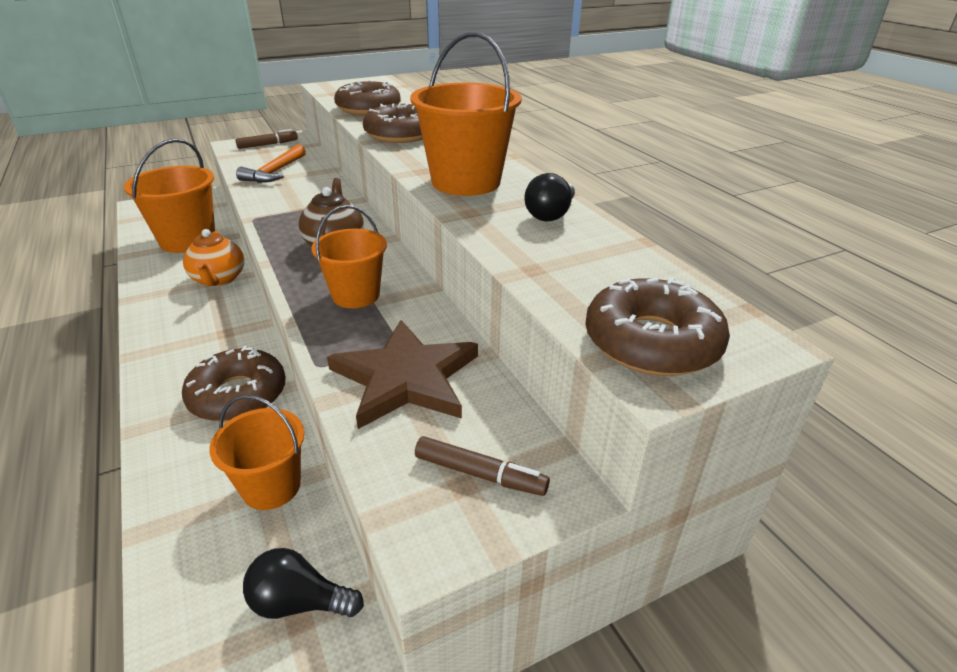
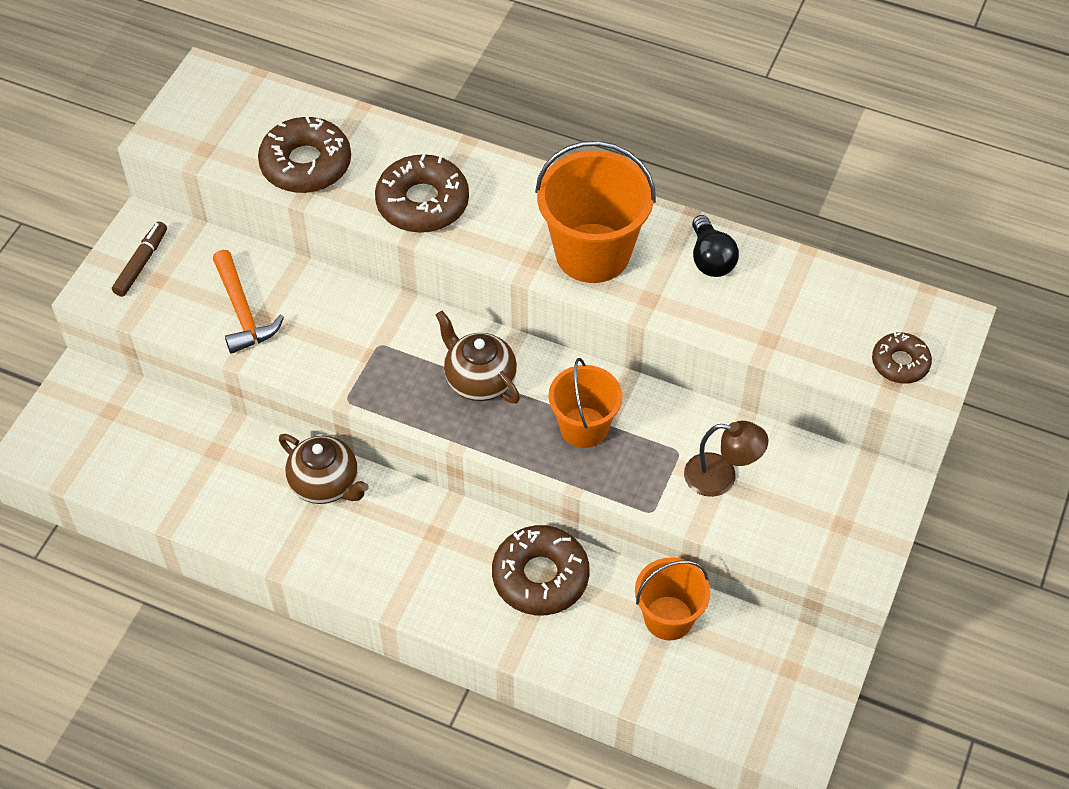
camera: 40 degrees left, 20 degrees up
orange bucket [124,138,215,253] -> none
orange teapot [183,229,244,287] -> brown teapot [279,434,369,504]
black light bulb [243,548,364,619] -> none
brown star [327,320,478,429] -> brown lamp [684,421,768,497]
brown marker [415,436,550,496] -> none
brown donut [585,277,730,376] -> brown donut [872,332,932,384], size x0.59

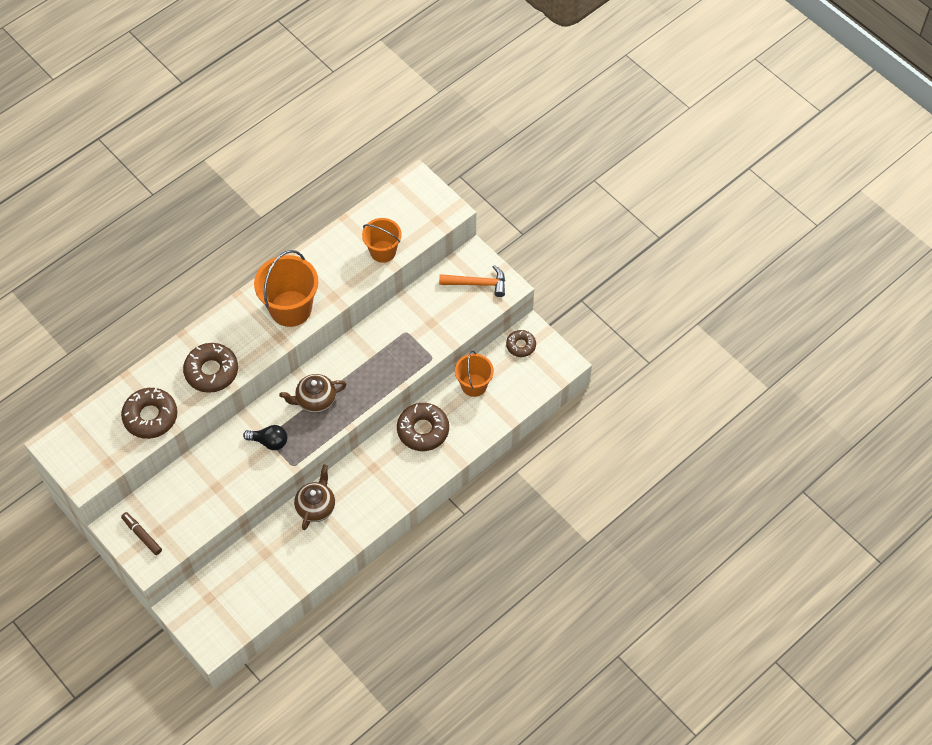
camera: 65 degrees left, 5 degrees up
orange hammer [213,250,284,354] -> orange hammer moved to [439,265,505,297]
brown teapot [279,434,369,504] -> brown teapot turned 45 degrees counterclockwise [294,464,335,530]
orange bucket [548,358,623,448] -> orange bucket moved to [362,218,402,263]
brown lamp [684,421,768,497] -> none
black light bulb [692,215,739,277] -> black light bulb moved to [243,425,287,450]
brown donut [872,332,932,384] -> brown donut moved to [506,330,536,357]

